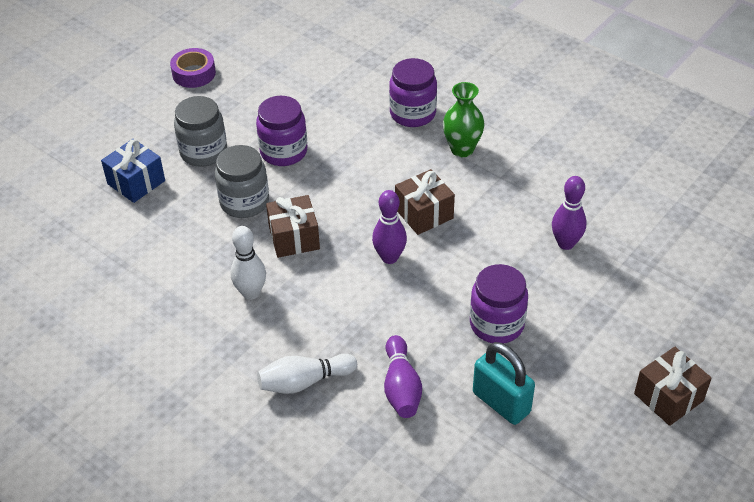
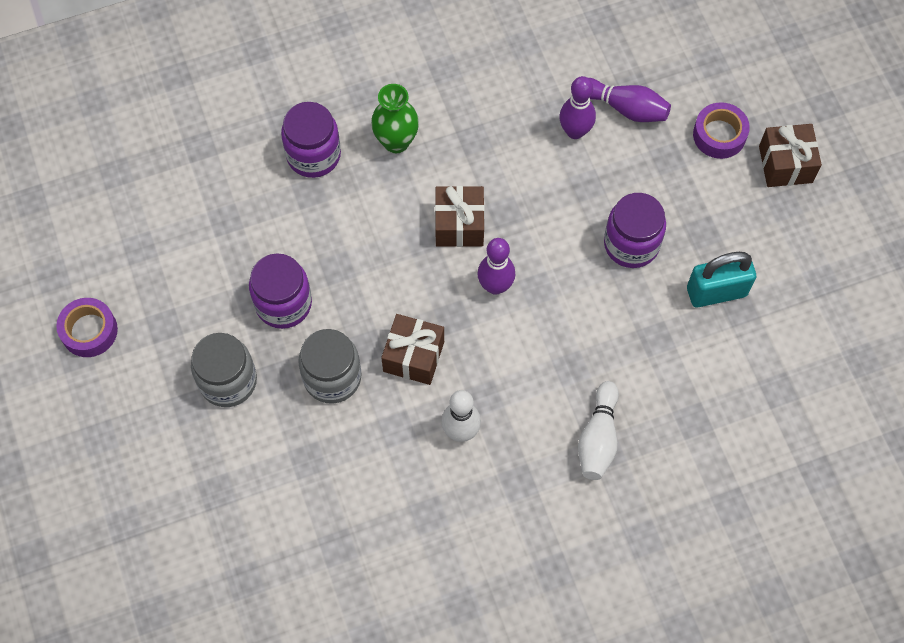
camera: 60 degrees left, 20 degrees up
blue gift [101,139,165,203] -> none
purple bowling pin [384,335,422,418] -> purple bowling pin moved to [589,78,671,122]
none -> purple tape [693,102,750,159]

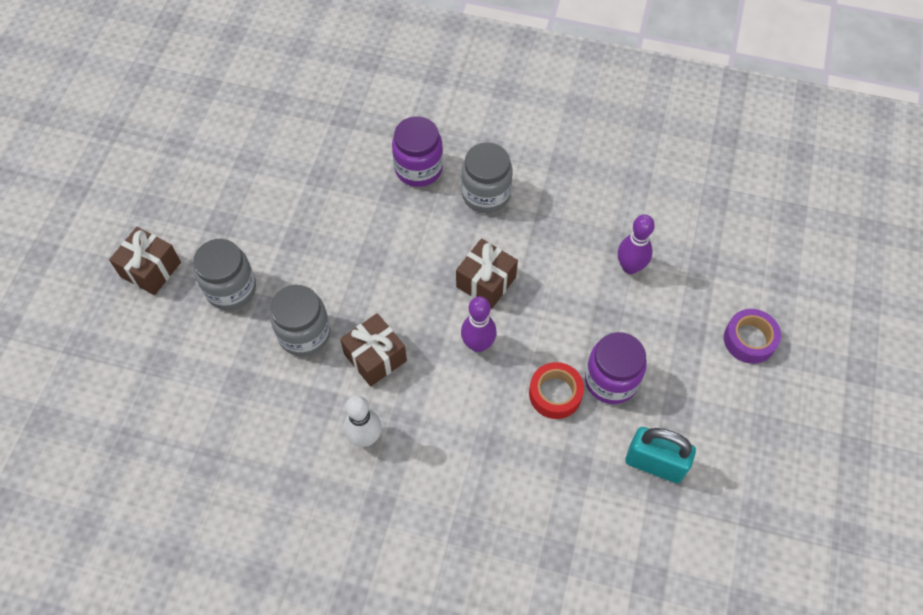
camera: 35 degrees right, 5 degrees down
purple tape [56,298,118,357] -> none
purple jar [249,253,312,329] -> none
green vase [371,84,419,153] -> grey jar [461,142,513,213]
white bowling pin [578,381,619,480] -> none
purple bowling pin [589,78,671,122] -> none
brown gift [759,124,822,187] -> brown gift moved to [109,227,181,295]
none -> red tape [529,362,584,419]

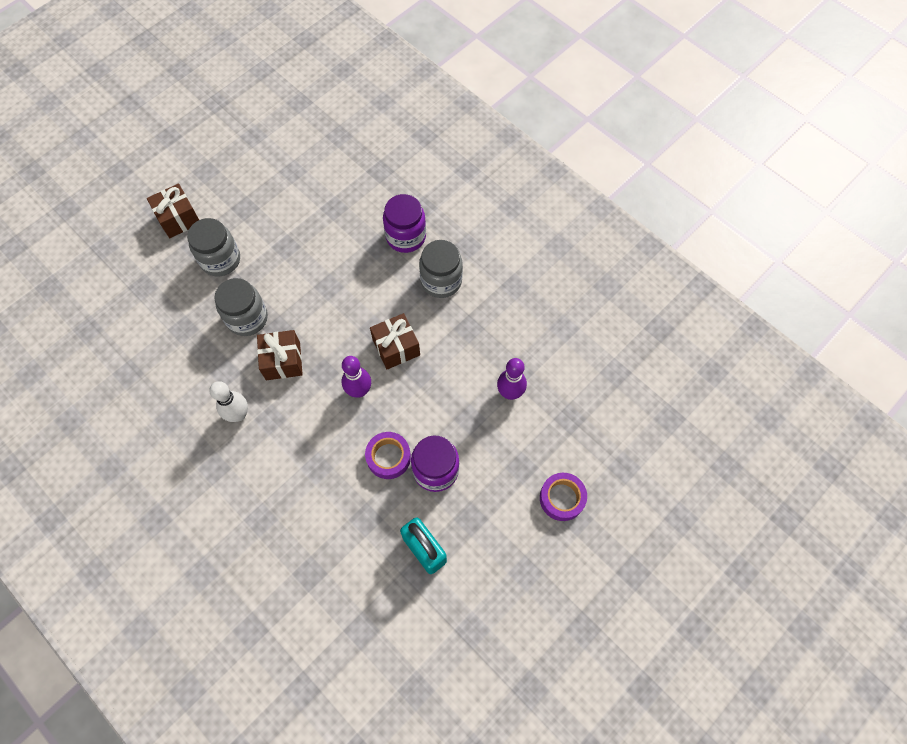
camera: 30 degrees right, 5 degrees up
red tape [529,362,584,419] -> purple tape [365,432,411,479]

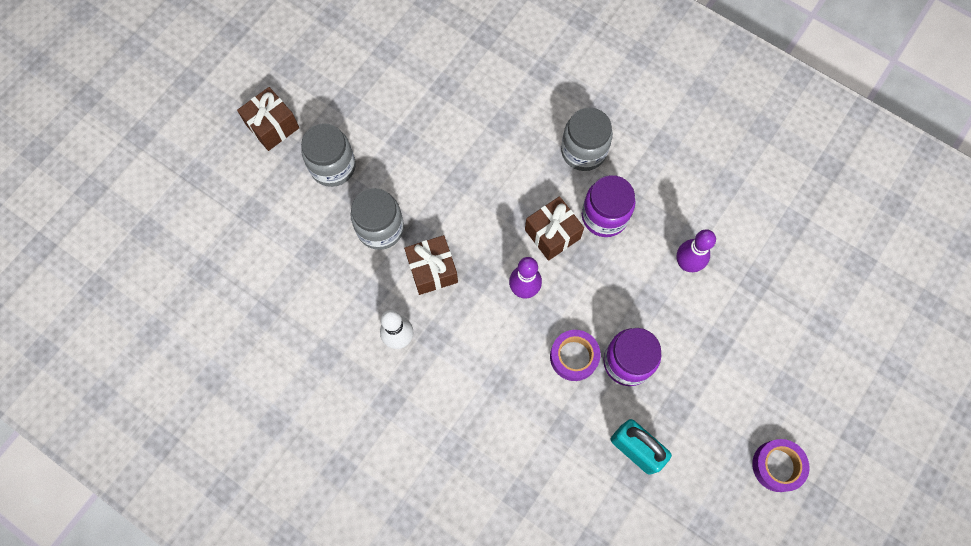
camera: 10 degrees left, 5 degrees up
purple jar [383,194,426,253] -> purple jar moved to [582,175,635,237]
purple tape [540,473,587,521] -> purple tape moved to [752,439,810,492]

